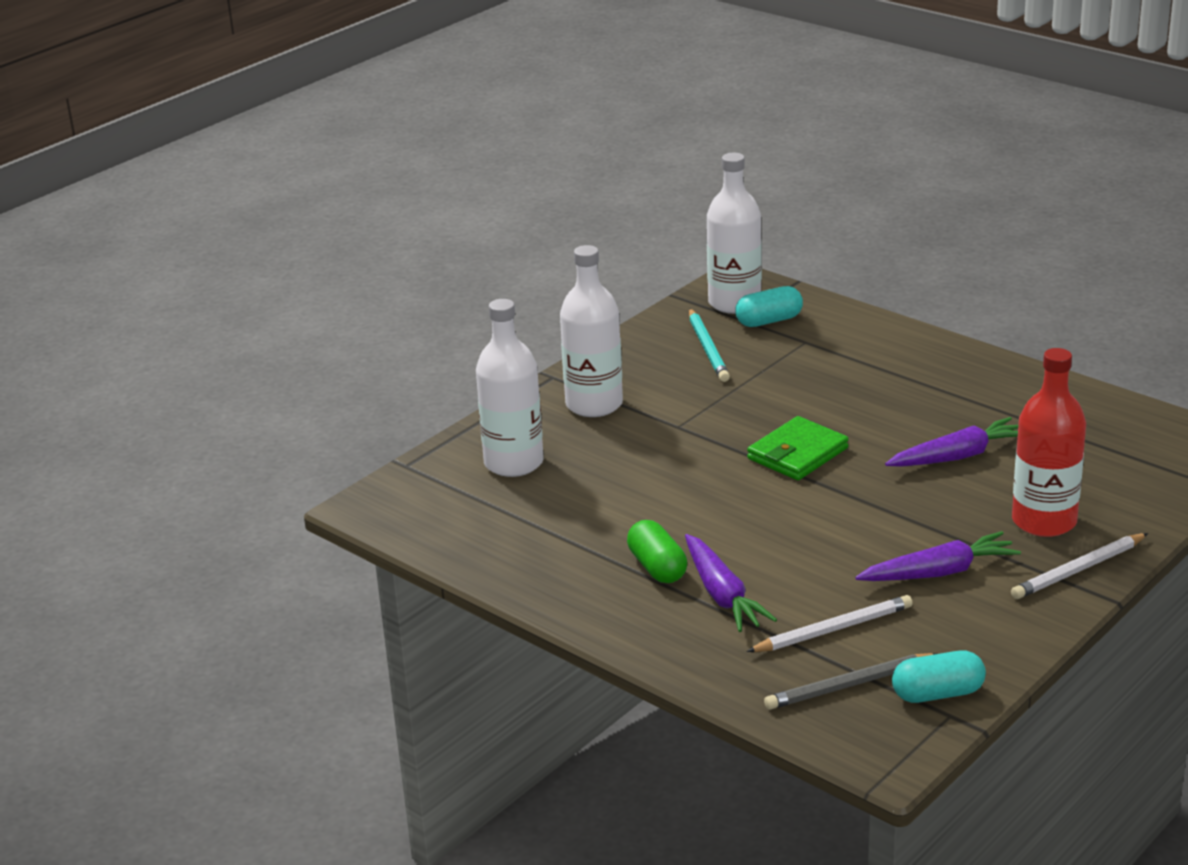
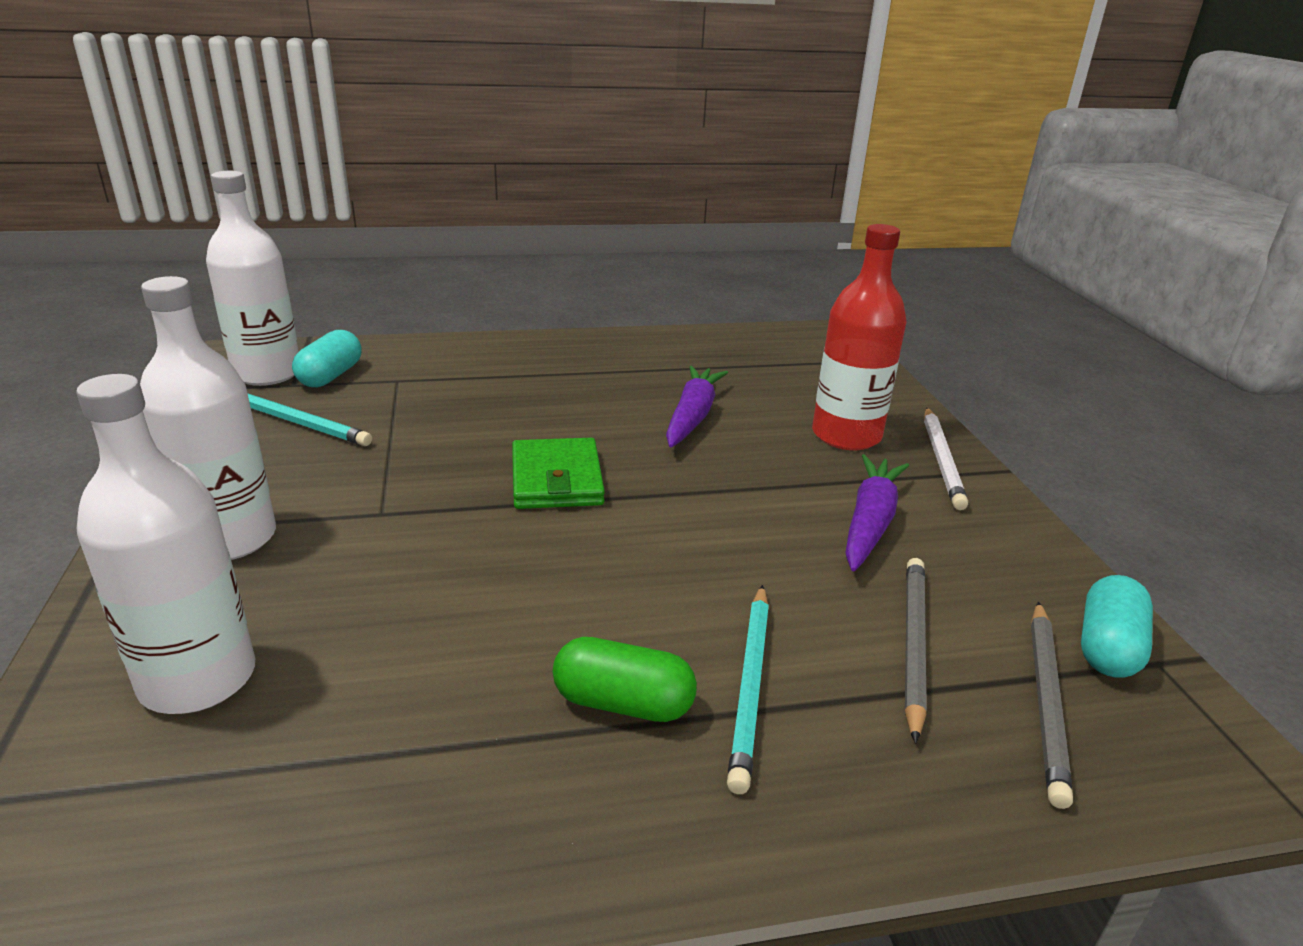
camera: 55 degrees left, 0 degrees up
purple carrot [685,534,777,632] -> turquoise pencil [727,585,769,794]
white pencil [746,595,913,652] -> grey pencil [905,558,927,744]

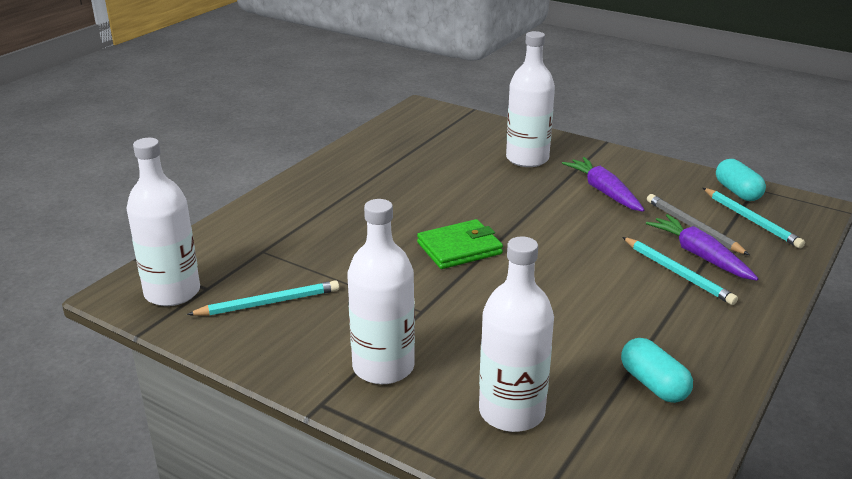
camera: 45 degrees left, 0 degrees up
turquoise capsule [292,330,362,387] -> turquoise capsule moved to [621,338,693,403]
green wallet [512,438,605,509] -> green wallet turned 60 degrees counterclockwise [417,219,503,269]
green capsule [553,637,697,722] -> none
purple carrot [666,366,728,447] -> purple carrot moved to [646,214,759,281]
red bottle [812,224,907,450] -> white bottle [506,31,555,167]
white pencil [924,408,968,510] -> none
grey pencil [1031,602,1073,809] -> turquoise pencil [703,188,805,248]

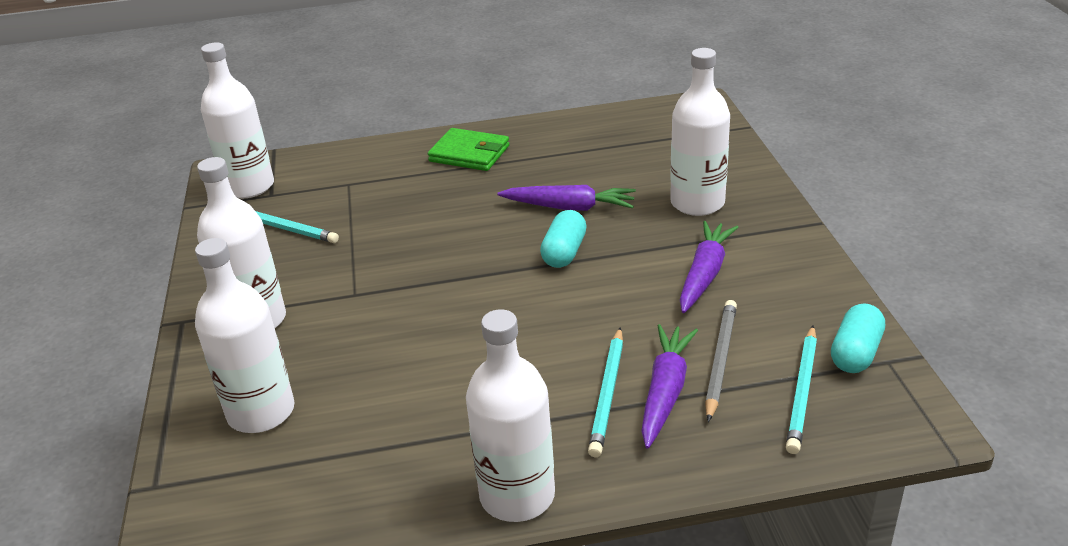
camera: 50 degrees right, 5 degrees up
green wallet [417,219,503,269] -> green wallet moved to [428,128,509,171]
turquoise capsule [621,338,693,403] -> turquoise capsule moved to [540,210,587,268]
none -> white bottle [466,309,555,522]
none -> purple carrot [497,185,636,211]

